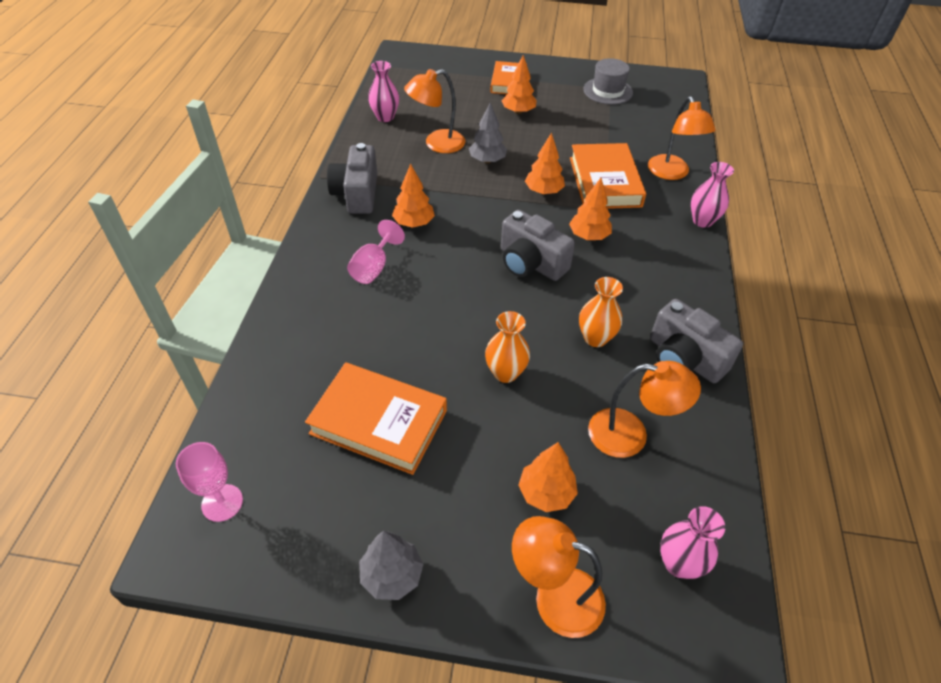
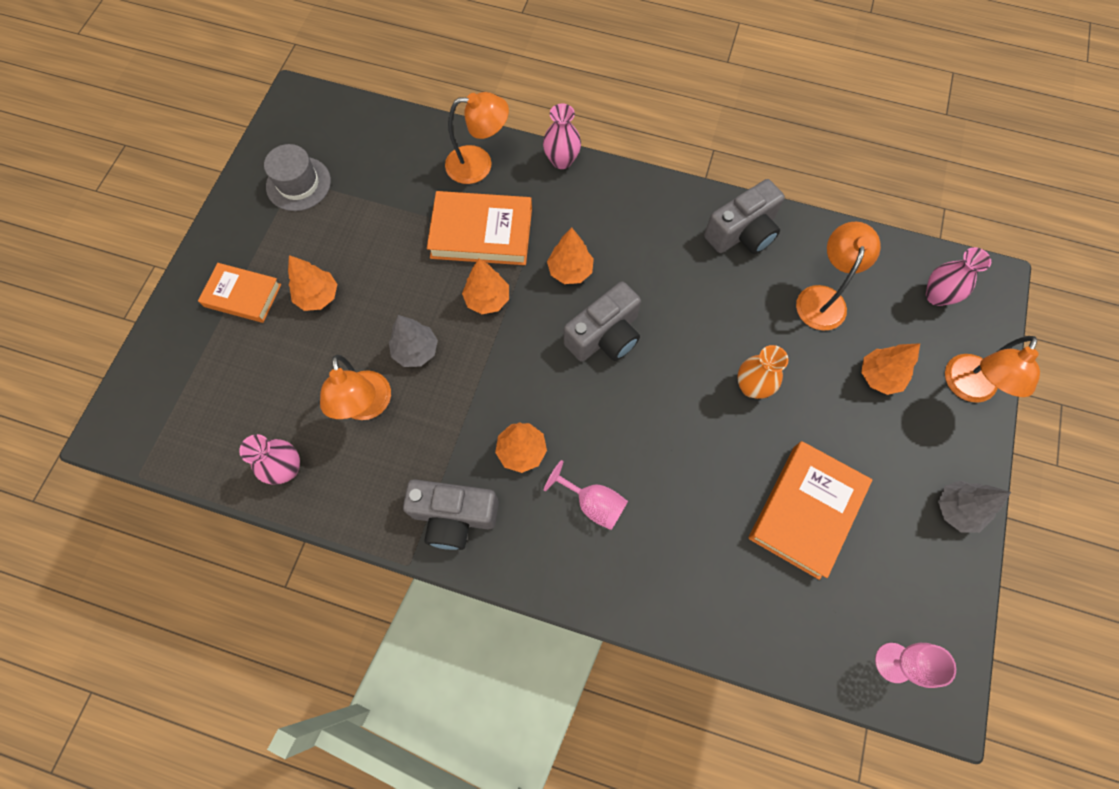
camera: 80 degrees left, 20 degrees up
orange vase [579,277,623,347] -> none

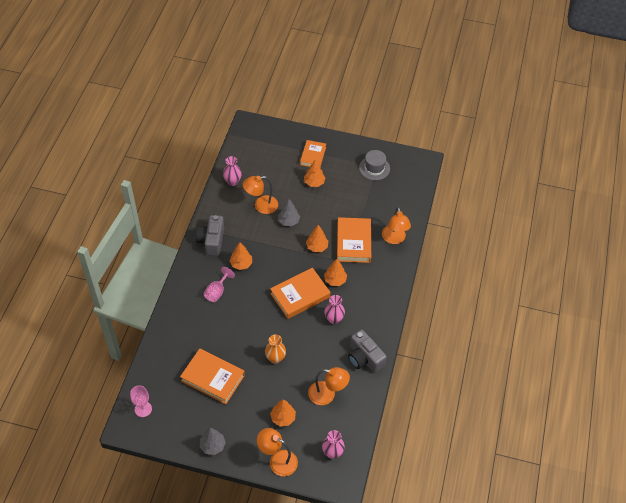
camera: 85 degrees right, 15 degrees down
pink vase [543,103,581,169] -> pink vase moved to [324,295,345,324]
grey camera [564,282,641,362] -> orange book [270,268,331,319]

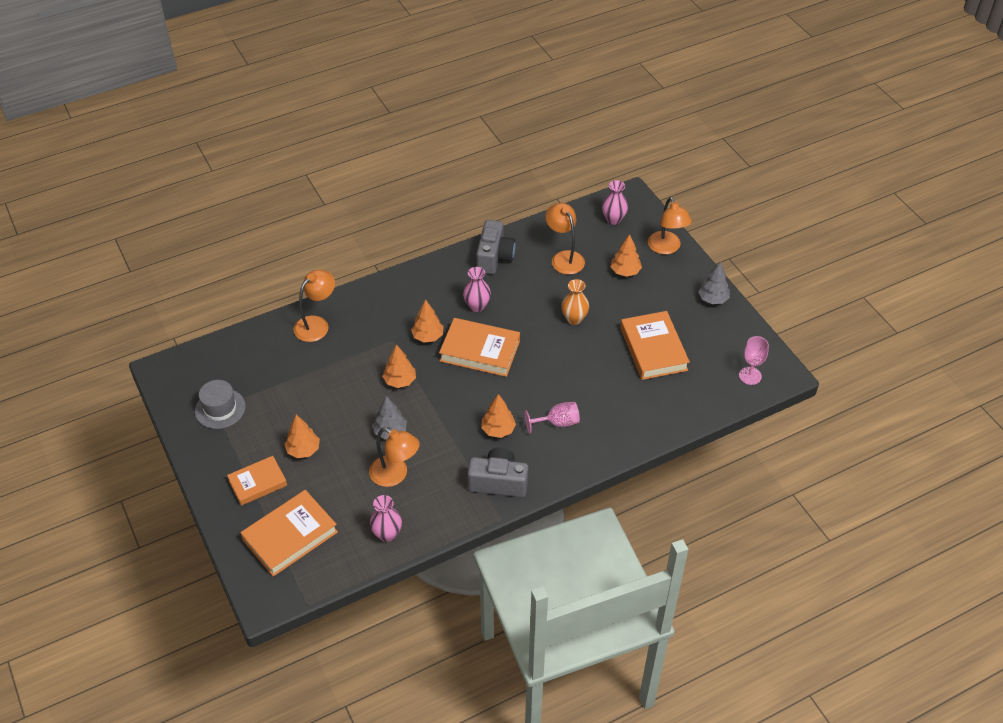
camera: 130 degrees left, 5 degrees down
grey camera [196,215,224,256] -> grey camera turned 135 degrees counterclockwise [467,448,528,497]
orange book [337,217,371,263] -> orange book moved to [240,490,338,577]

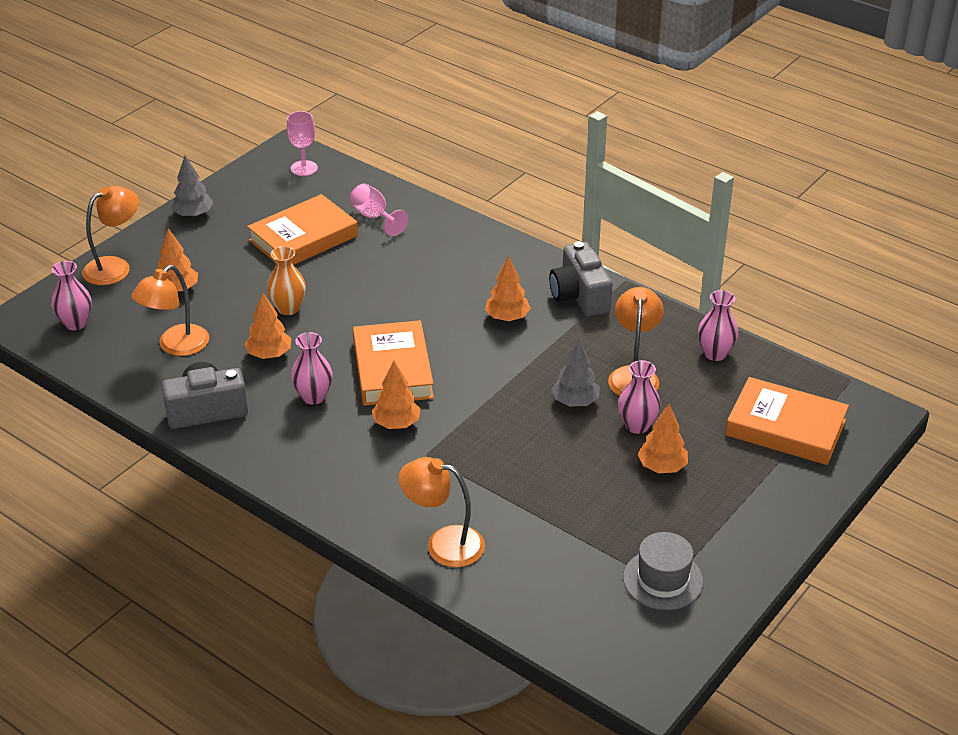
camera: 115 degrees left, 10 degrees down
orange book [227,456,287,506] -> none
orange tree [382,344,416,388] -> orange tree moved to [245,293,291,359]
pink goblet [525,402,580,433] -> pink goblet moved to [350,183,408,236]
none -> pink vase [618,360,661,434]

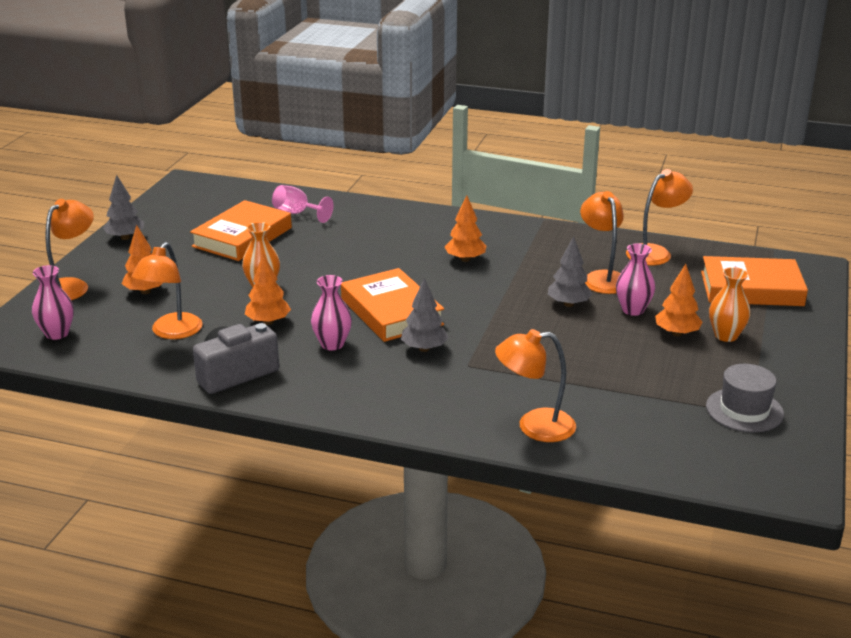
camera: 20 degrees left, 10 degrees down
pink goblet [287,111,318,176] -> none
orange tree [372,361,421,429] -> grey tree [401,278,449,352]
grey camera [549,241,613,316] -> none
pink vase [698,290,739,361] -> orange lamp [626,169,693,265]
none -> orange vase [709,267,751,342]

